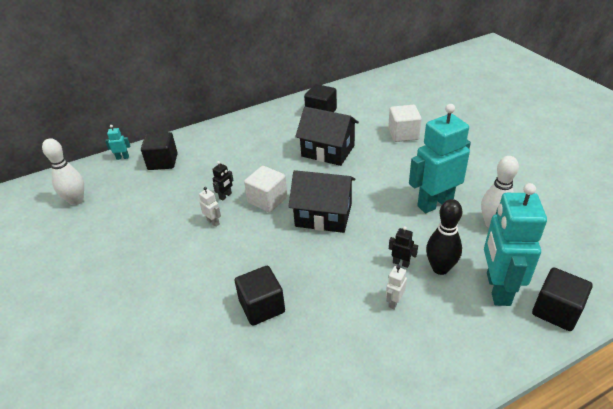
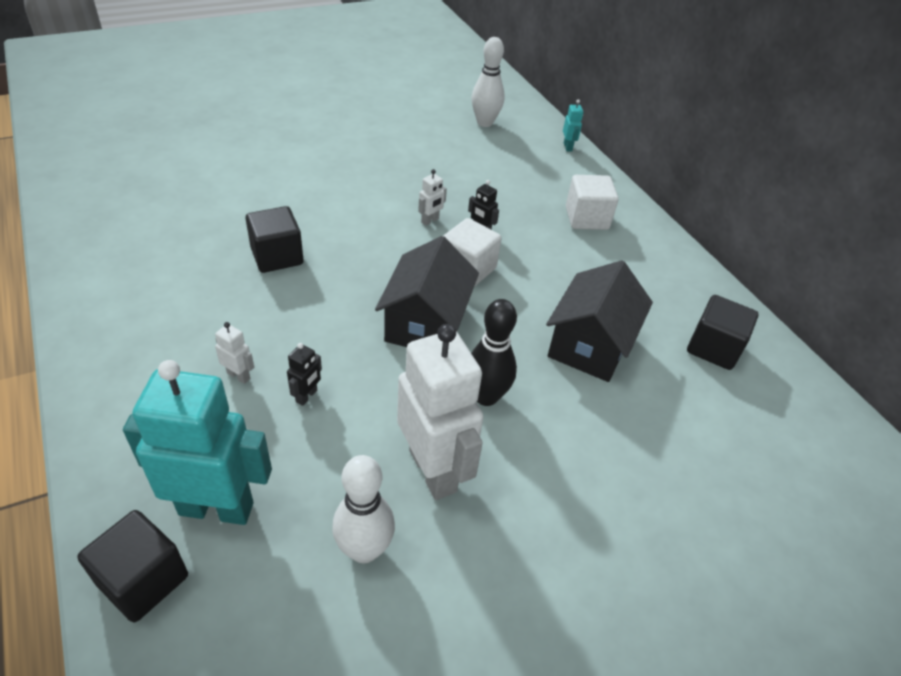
camera: 85 degrees right, 5 degrees up
black cube [141,132,178,170] -> none
white cube [388,105,422,142] -> white cube moved to [566,175,619,230]
turquoise robot [409,104,471,213] -> white robot [397,324,483,500]
black bowling pin [426,199,462,275] -> black bowling pin moved to [471,299,517,406]

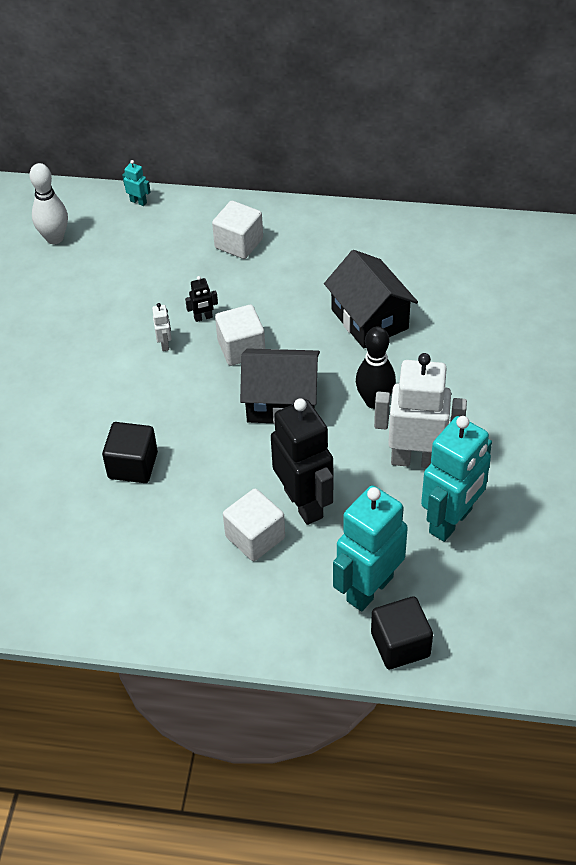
camera: 50 degrees left, 5 degrees up
white robot [215,322,254,384] -> white cube [223,489,285,561]
black robot [287,343,322,406] -> black robot [271,398,333,525], size x2.49
white bowling pin [332,455,395,563] -> turquoise robot [421,416,492,542]
black house [375,236,479,347] -> black house turned 45 degrees counterclockwise [240,348,320,424]
black cube [687,295,758,370] -> none

